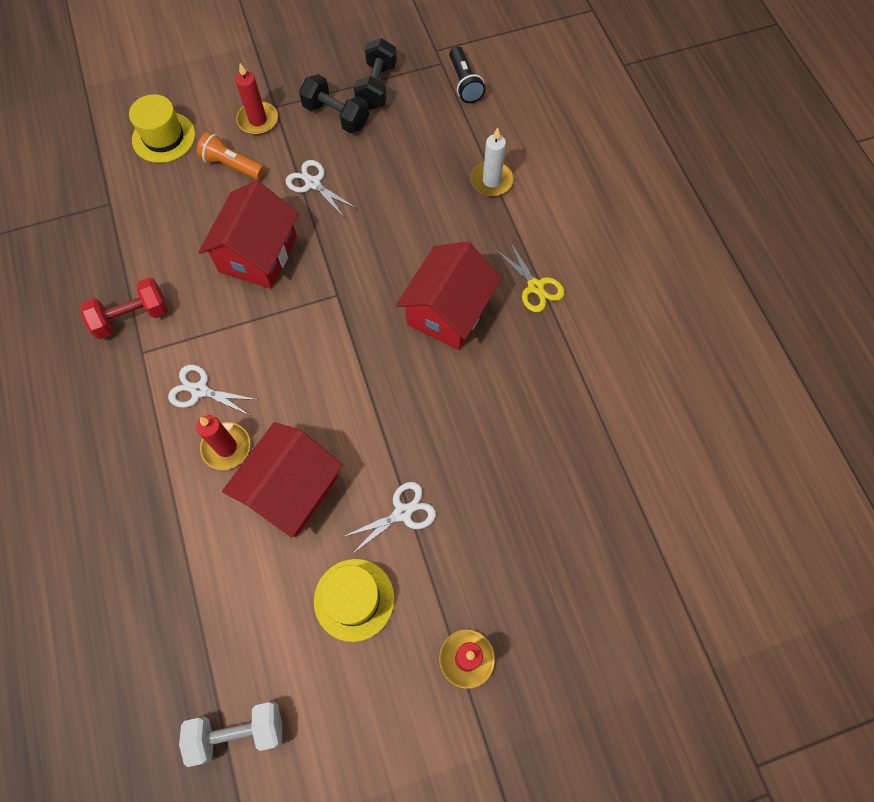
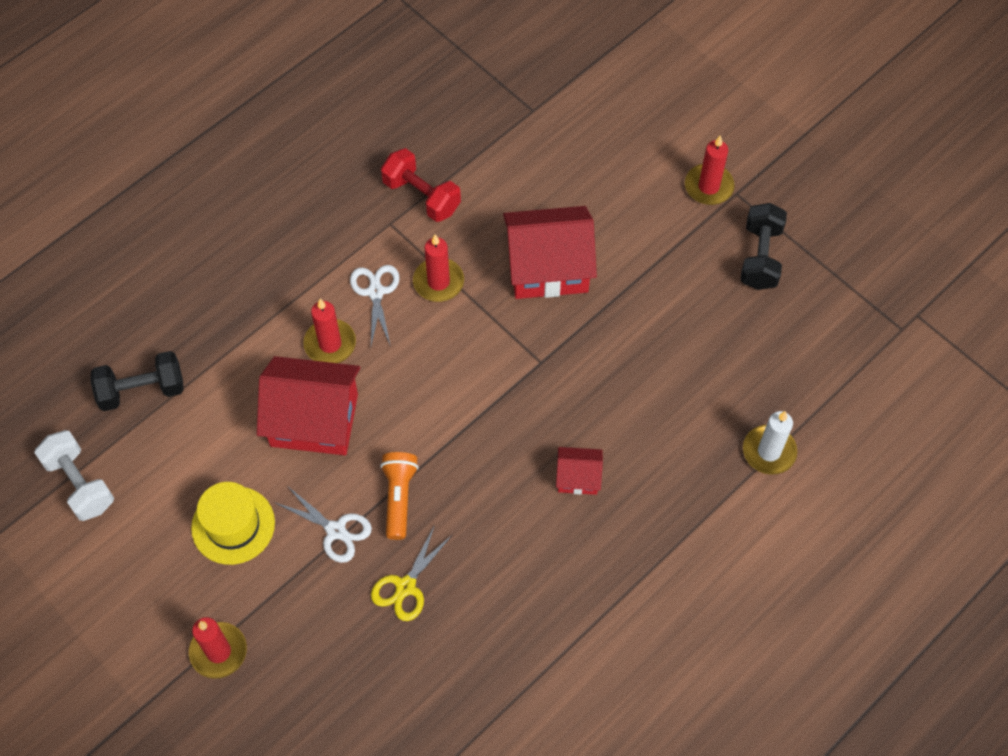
camera: 65 degrees right, 5 degrees down
yellow hat [129,94,195,163] -> none
orange flashlight [196,132,265,180] -> orange flashlight moved to [380,452,419,540]
white scissors [286,160,357,218] -> none
black dumbbell [354,38,397,110] -> black dumbbell moved to [91,351,184,411]
red house [396,241,502,350] -> red house [556,447,603,495], size x0.50
black flashlight [449,46,486,103] -> none
yellow scissors [496,242,565,312] -> yellow scissors moved to [371,525,453,621]
none -> red candle [413,234,464,302]

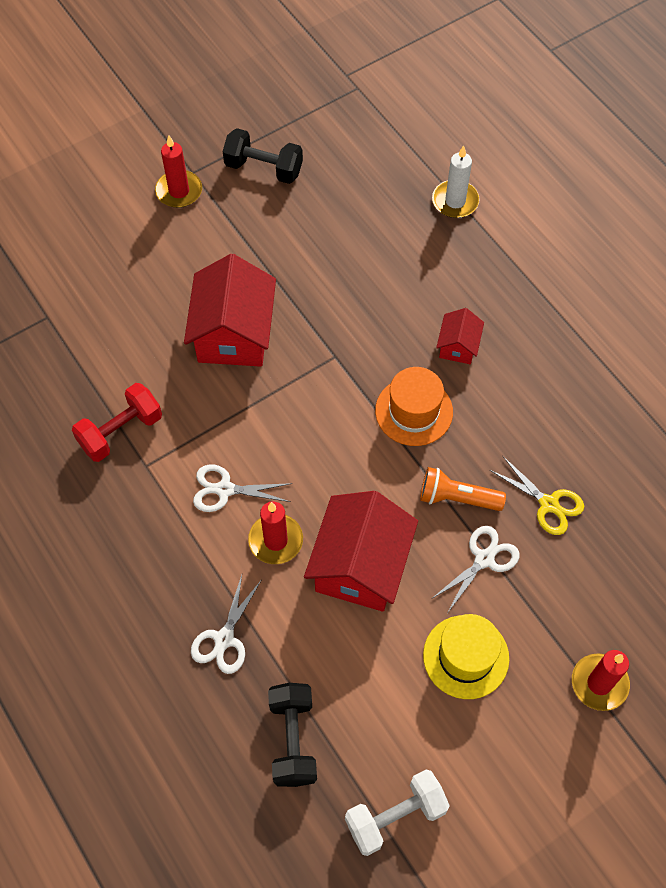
camera: 80 degrees left, 0 degrees up
red candle [413,234,464,302] -> none
none -> white scissors [191,575,261,674]
none -> orange hat [375,367,453,446]

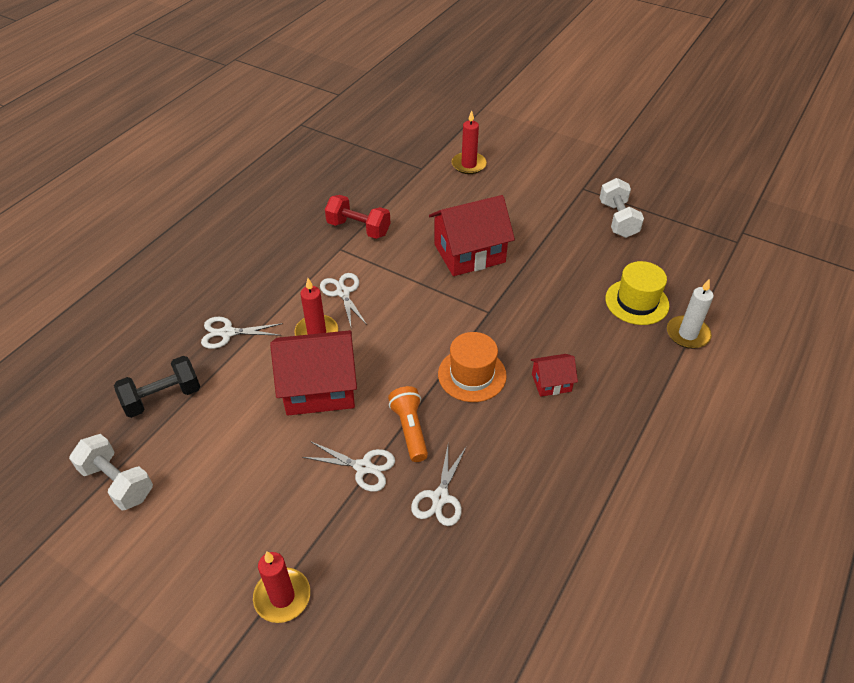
camera: 65 degrees right, 15 degrees down
red candle [155,135,202,208] -> red candle moved to [452,110,487,174]
black dumbbell [223,128,303,184] -> white dumbbell [600,178,644,238]
yellow hat [423,614,509,699] -> yellow hat moved to [605,261,669,325]
yellow scissors [490,456,584,535] -> white scissors [411,446,466,526]

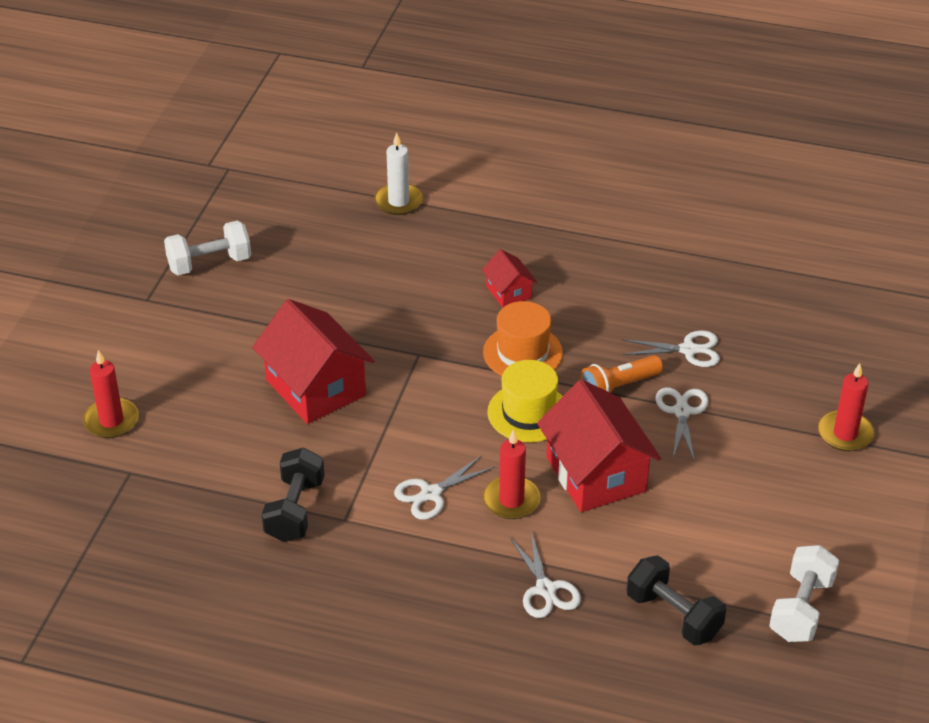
camera: 105 degrees left, 5 degrees down
red dumbbell [325,195,390,239] -> black dumbbell [262,447,325,542]
yellow hat [605,261,669,325] -> yellow hat moved to [487,360,563,442]

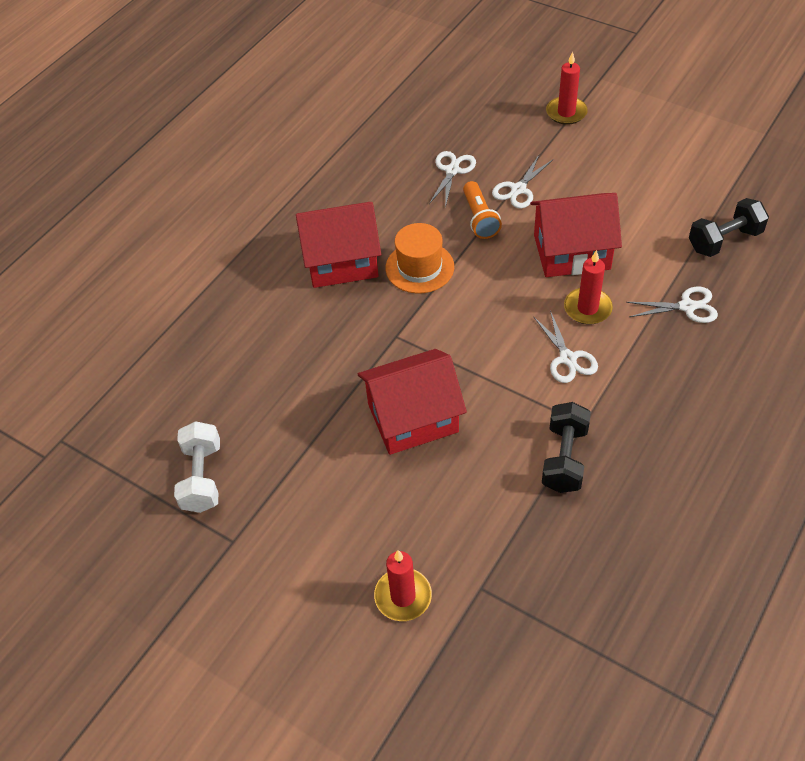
camera: 70 degrees left, 10 degrees up
black dumbbell [262,447,325,542] -> black dumbbell turned 75 degrees clockwise [542,402,591,493]
white candle [374,132,423,215] -> none
red house [482,249,537,308] -> red house [296,202,381,288], size x2.01
yellow hat [487,360,563,442] -> none
white scissors [656,387,709,460] -> white scissors turned 75 degrees counterclockwise [492,155,553,209]
white dumbbell [769,545,839,642] -> none

